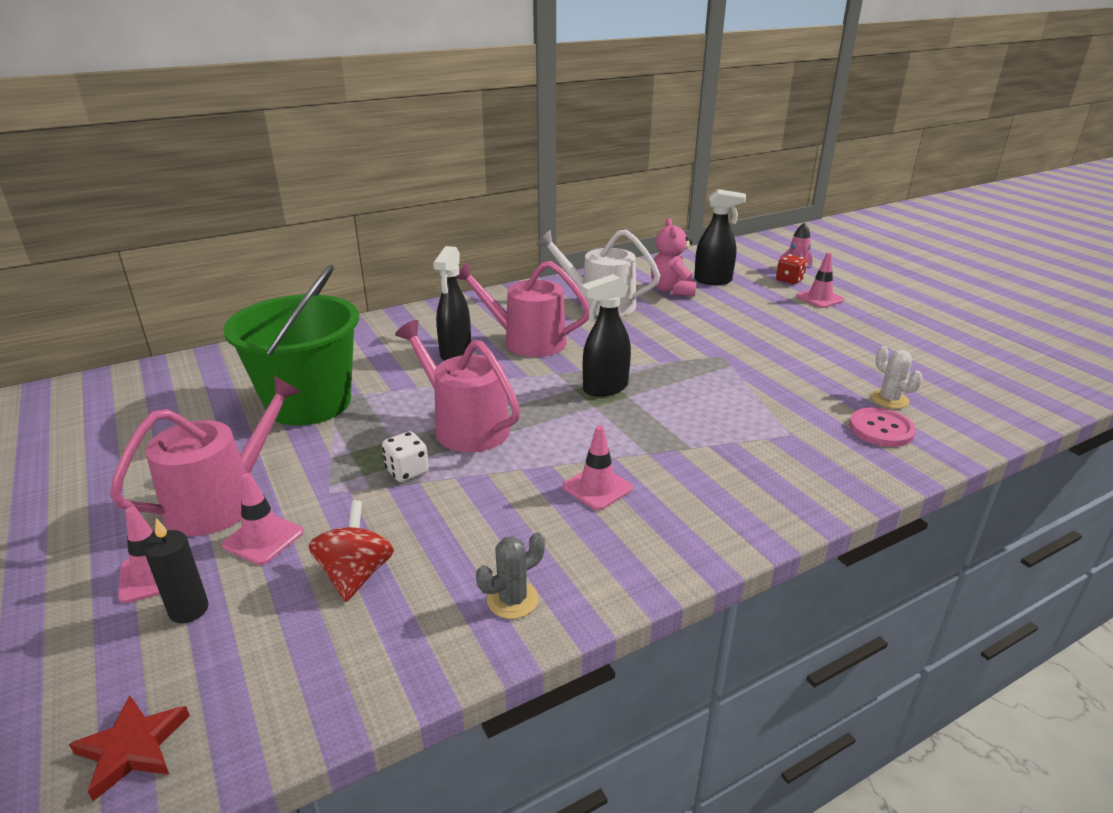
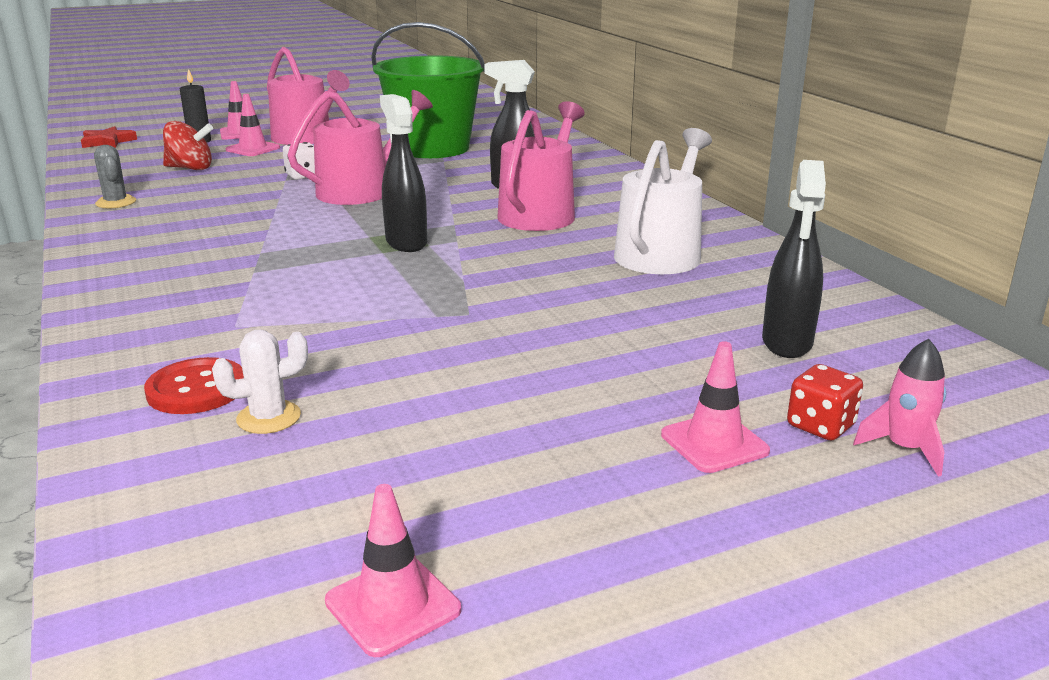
camera: 95 degrees right, 5 degrees down
pink traffic cone [563,425,633,510] -> pink traffic cone moved to [325,484,461,657]
pink teddy bear [651,218,697,296] -> none
pink button [849,407,916,447] -> red button [144,357,244,414]

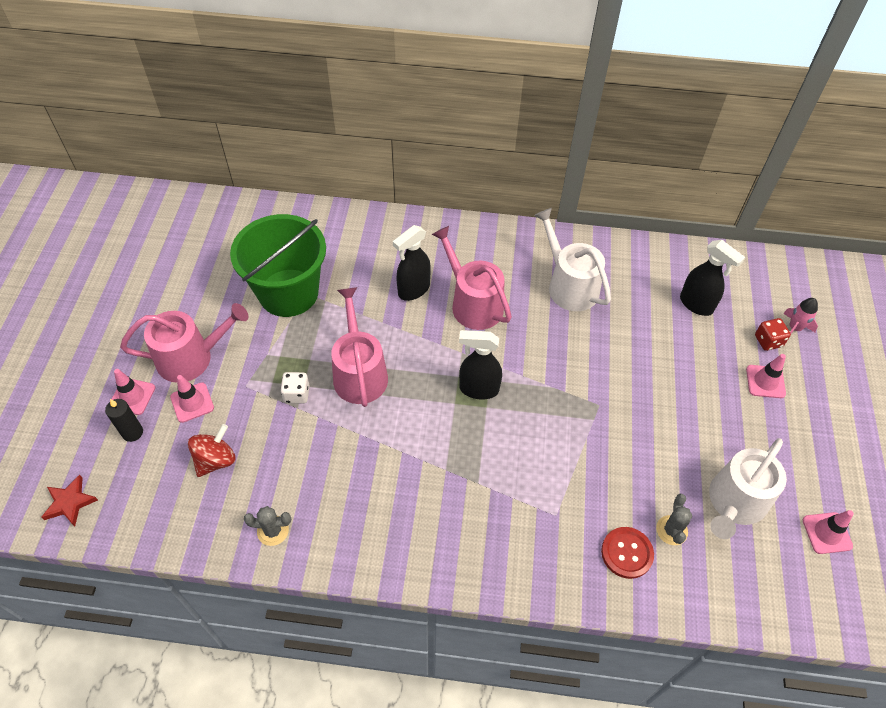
camera: 60 degrees left, 30 degrees up
white cactus [212,330,308,434] -> grey cactus [656,494,692,545]
none -> white watering can [709,438,787,539]

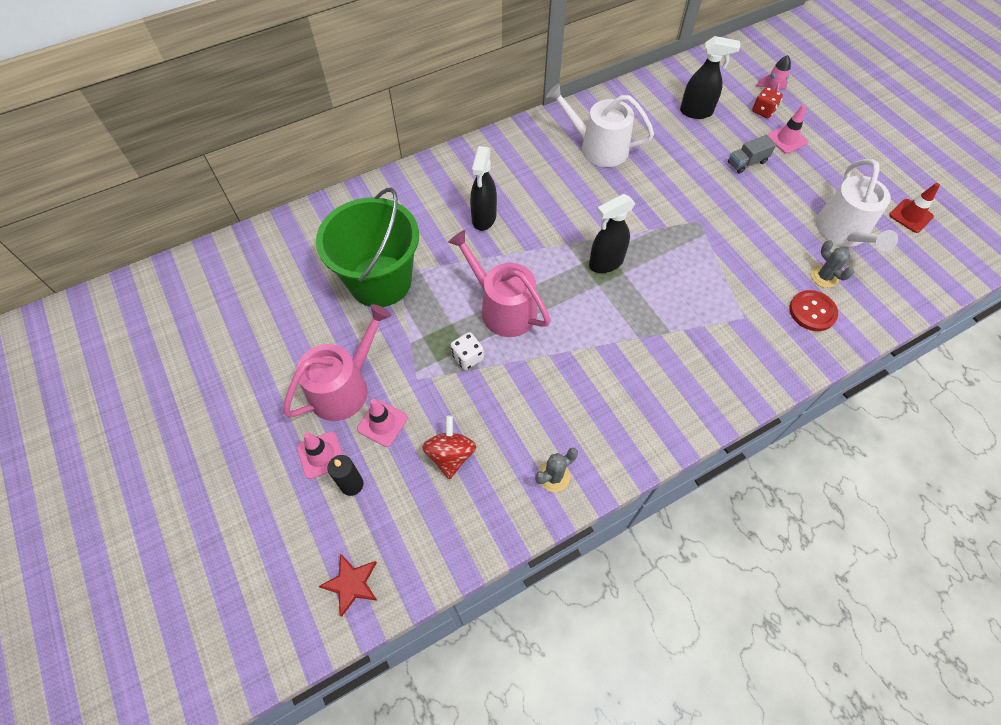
camera: 35 degrees left, 5 degrees up
pink watering can [432,226,512,330] -> none
pink traffic cone [803,510,854,554] -> red traffic cone [889,183,940,233]
none -> grey truck [728,135,776,174]

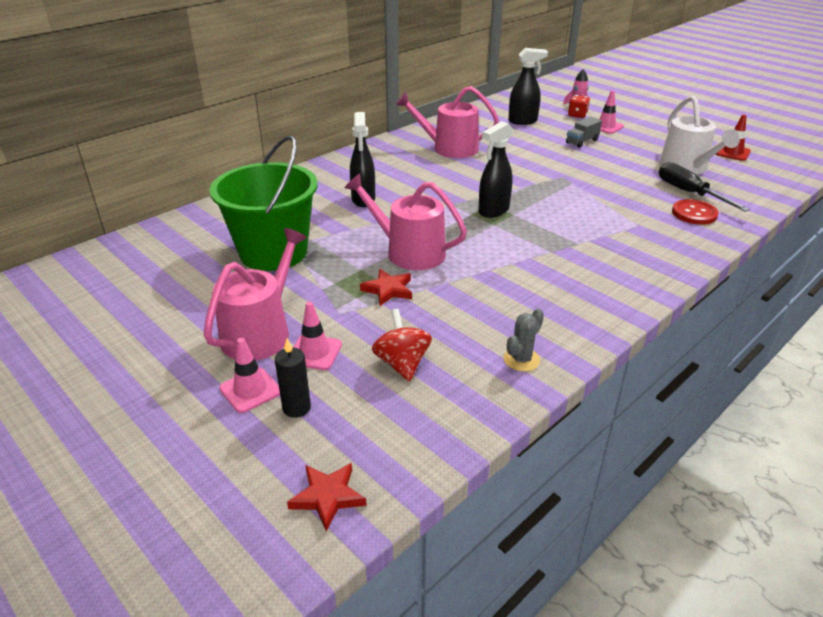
camera: 15 degrees left, 25 degrees down
white dice [451,332,484,370] -> red star [360,269,412,306]
white watering can [546,83,654,167] -> pink watering can [396,86,499,158]
grey cactus [811,240,854,288] -> black screwdriver [659,162,750,212]

